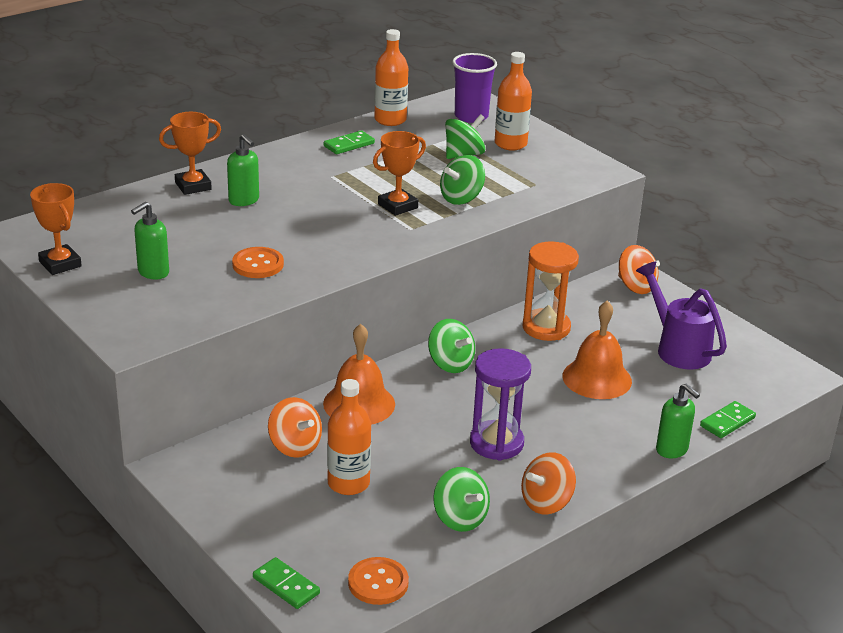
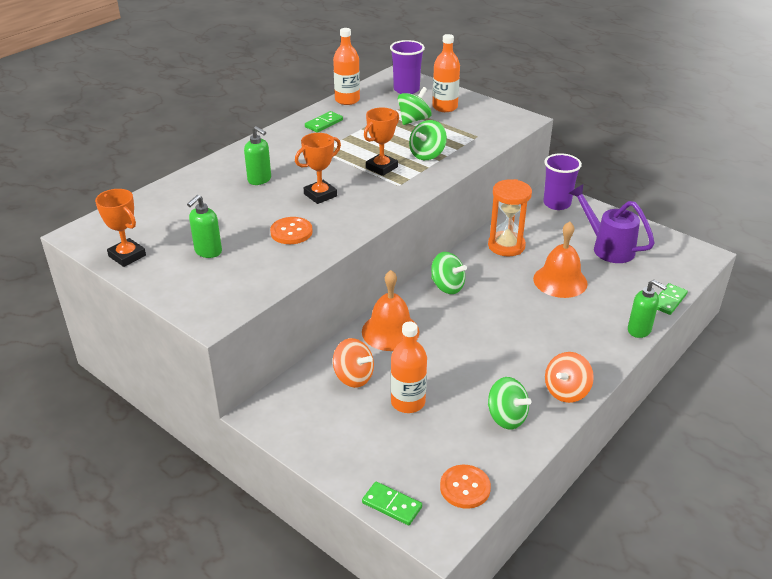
camera: 10 degrees left, 5 degrees up
orange trophy [159,112,221,195] -> orange trophy moved to [295,133,341,204]
purple hourglass [470,348,531,461] -> none
orange spinning top [618,245,660,294] -> purple cup [543,153,582,210]

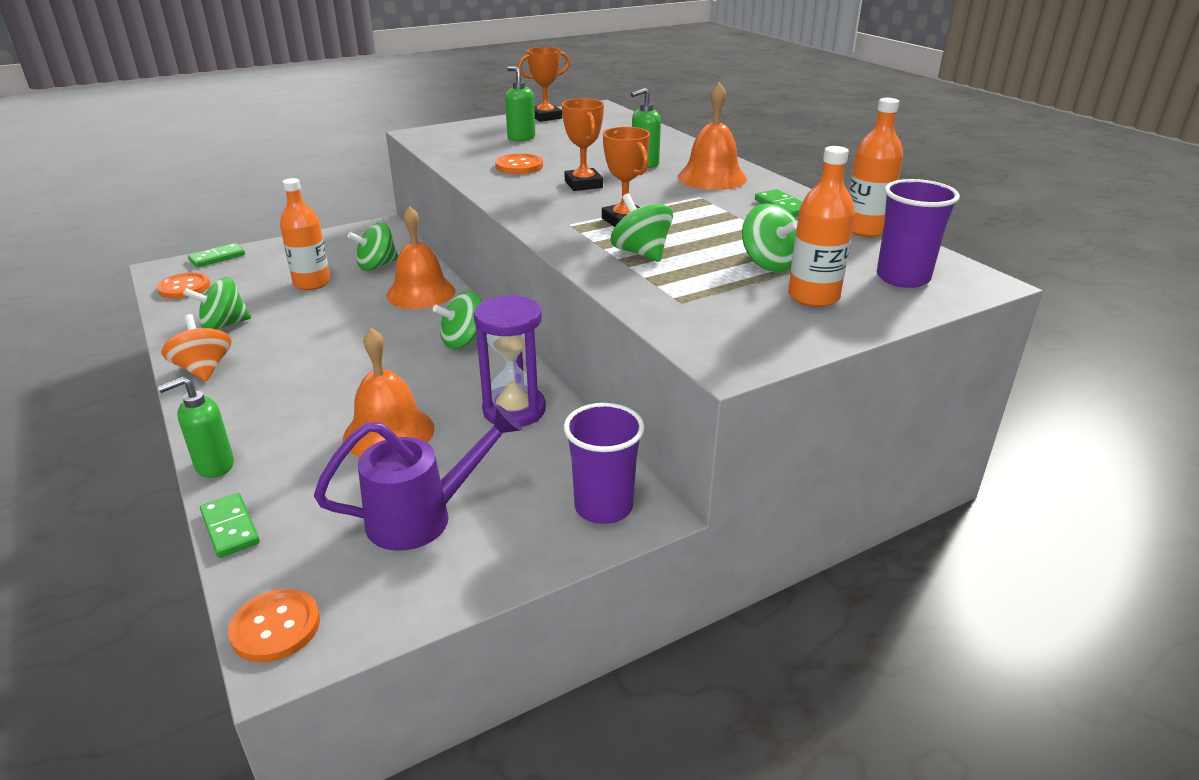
camera: 110 degrees right, 5 degrees down
orange spinning top [333,338,374,388] -> green spinning top [347,223,398,271]
orange hourglass [488,179,532,256] -> purple hourglass [474,295,546,427]
none -> orange button [228,589,320,662]
none -> orange bell [678,82,747,190]

